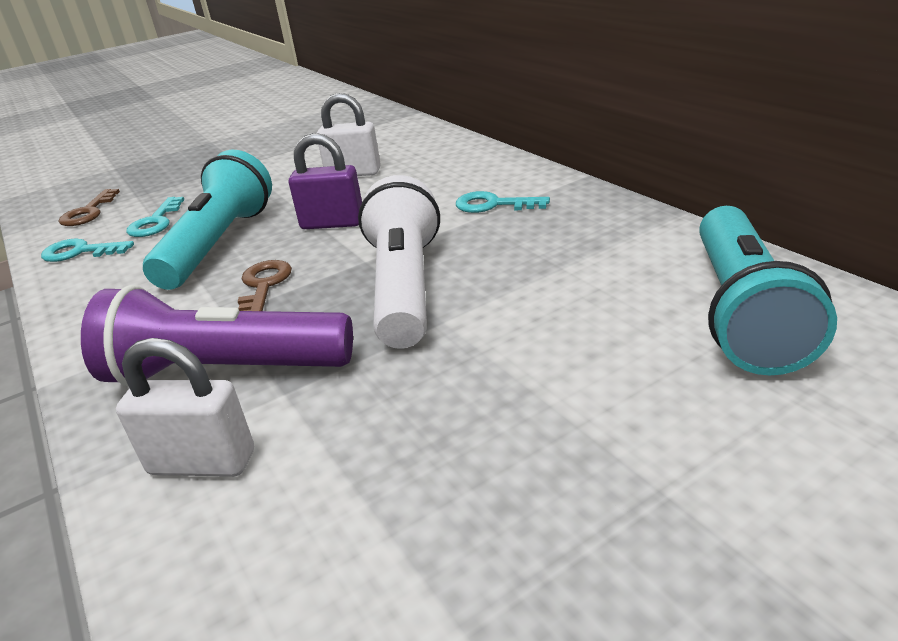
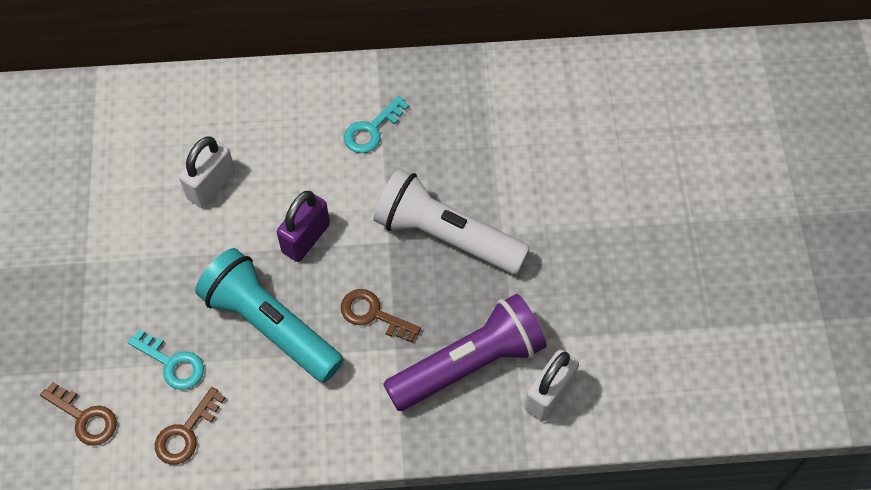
camera: 65 degrees left, 30 degrees up
turquoise key [41,238,134,262] -> brown key [155,387,225,465]
purple flashlight [81,285,353,386] -> purple flashlight turned 150 degrees counterclockwise [383,294,547,411]
turquoise flashlight [699,206,837,376] -> none

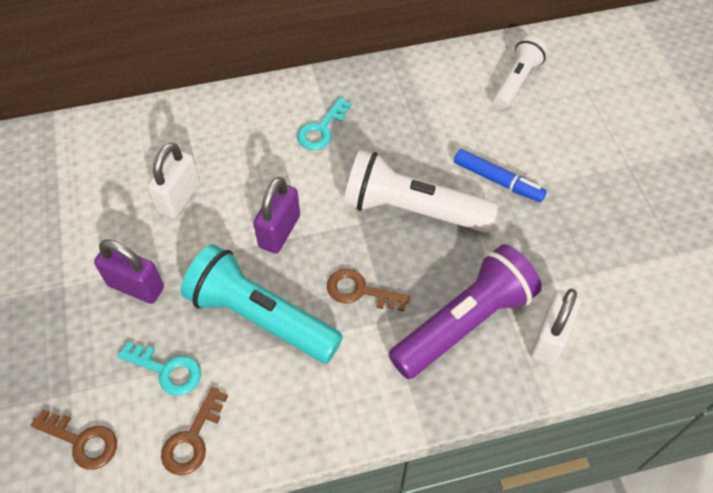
camera: 10 degrees left, 5 degrees down
none -> purple padlock [94,239,164,304]
none -> blue marker [454,149,547,202]
none -> white flashlight [493,36,548,109]

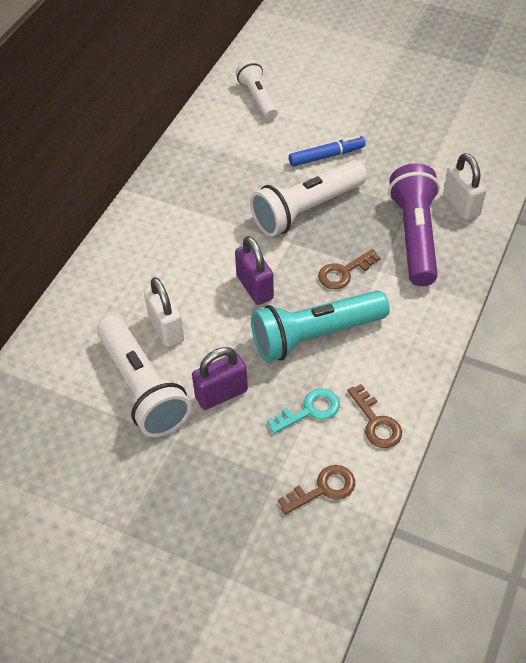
camera: 50 degrees left, 5 degrees down
turquoise key [297,98,352,150] -> none
none -> white flashlight [97,315,191,437]

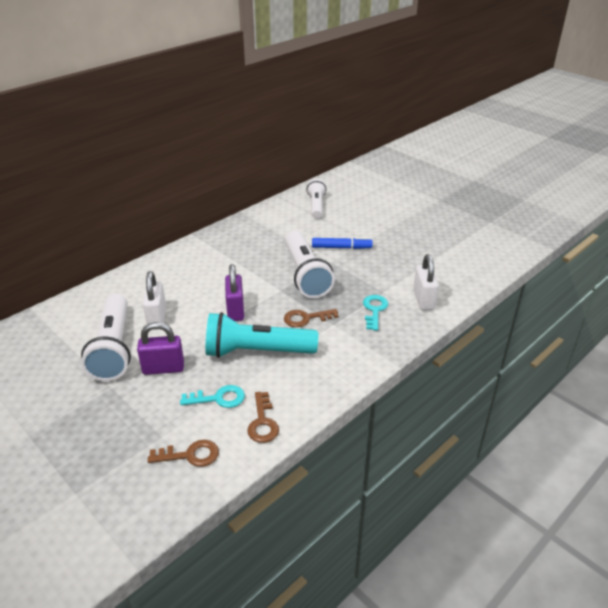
camera: 20 degrees right, 15 degrees down
white flashlight [250,160,367,237] -> white flashlight turned 90 degrees counterclockwise [285,231,335,298]
purple flashlight [388,163,440,286] -> turquoise key [363,295,388,331]

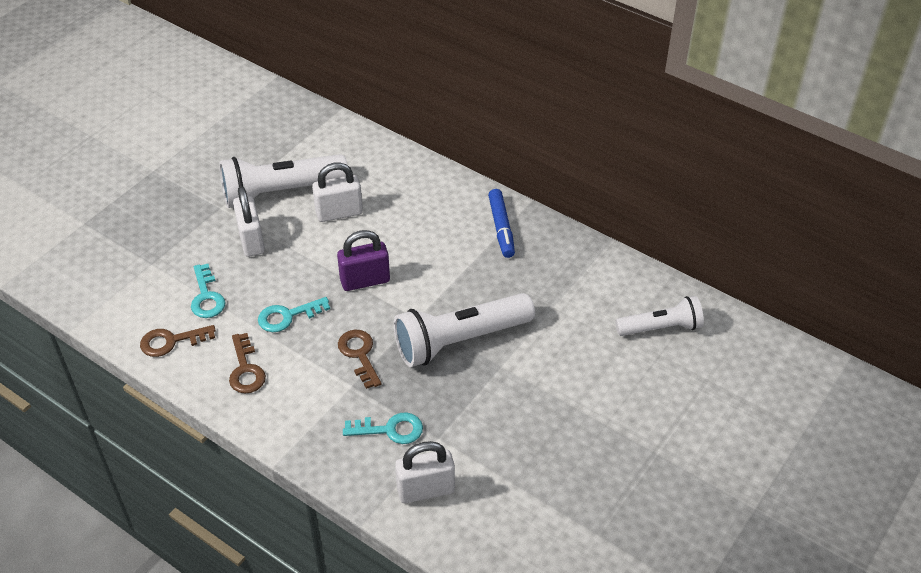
camera: 80 degrees right, 10 degrees up
purple padlock [137,322,184,375] -> white padlock [233,186,265,257]
brown key [148,440,219,467] -> brown key moved to [229,333,266,394]
turquoise flashlight [206,312,318,358] -> turquoise key [258,297,330,332]
blue marker [312,237,373,249] -> blue marker moved to [488,189,515,258]

